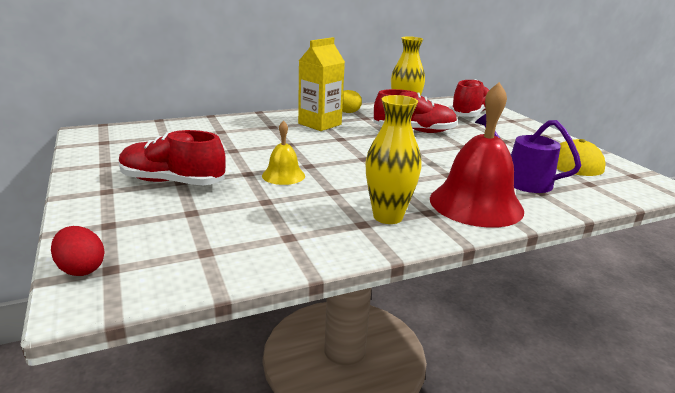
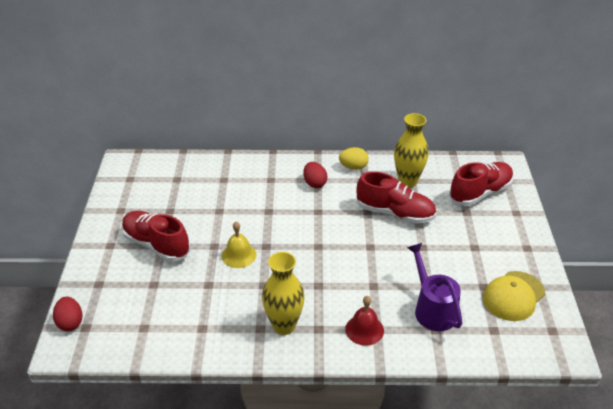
camera: 25 degrees right, 15 degrees up
yellow carton [298,37,345,131] -> red egg [303,162,327,188]
red bell [430,82,524,228] -> red bell [345,296,384,346], size x0.50

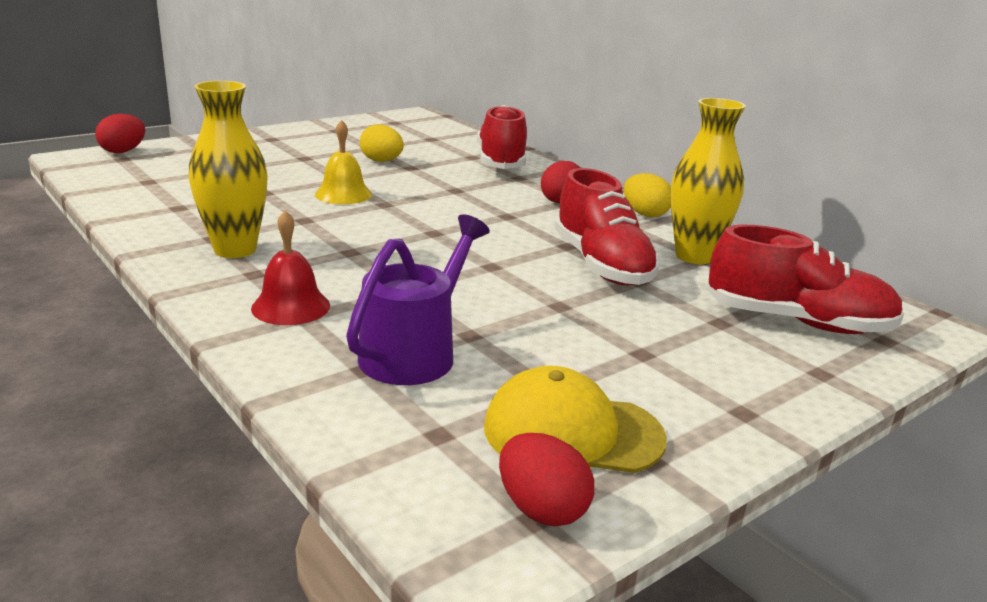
camera: 50 degrees right, 15 degrees down
red shoe [122,211,190,262] -> red shoe moved to [477,105,527,169]
none -> yellow egg [360,124,404,162]
none -> red egg [499,433,594,526]

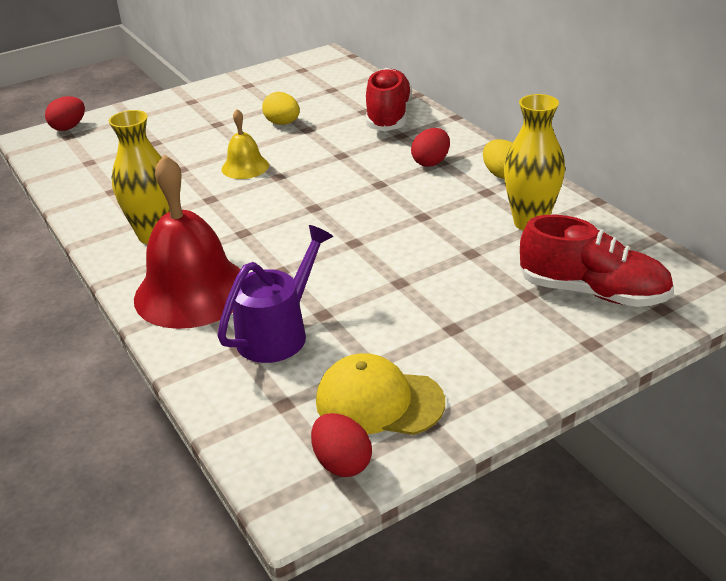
camera: 10 degrees right, 10 degrees up
red bell [251,210,330,325] -> red bell [134,154,241,329], size x1.98
red shoe [555,168,660,285] -> none

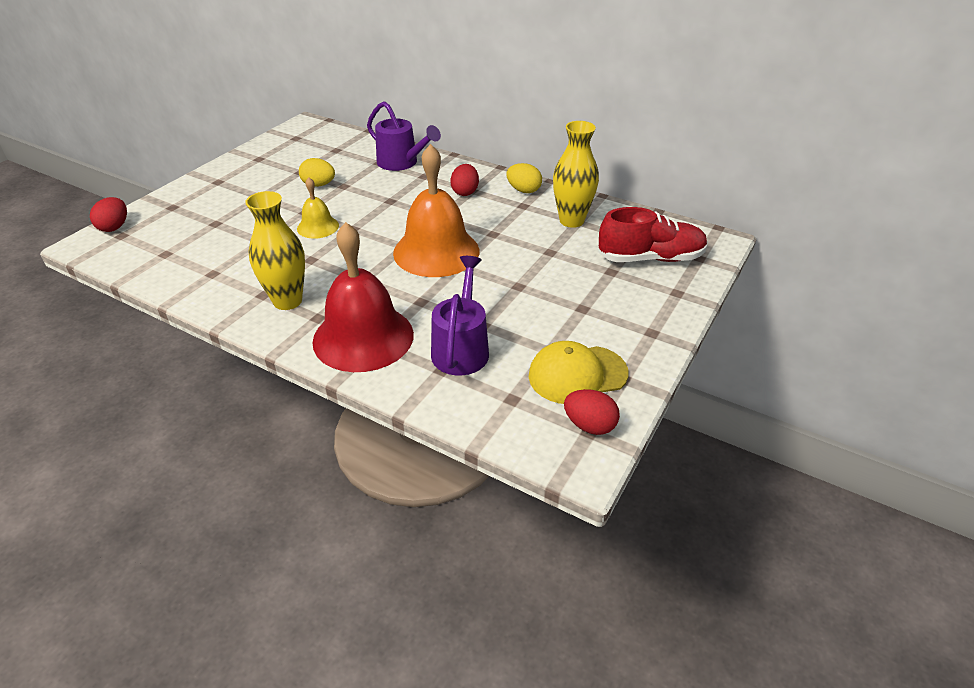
camera: 30 degrees left, 5 degrees up
red shoe [366,68,412,131] -> purple watering can [367,101,441,171]
none -> orange bell [393,144,479,277]

